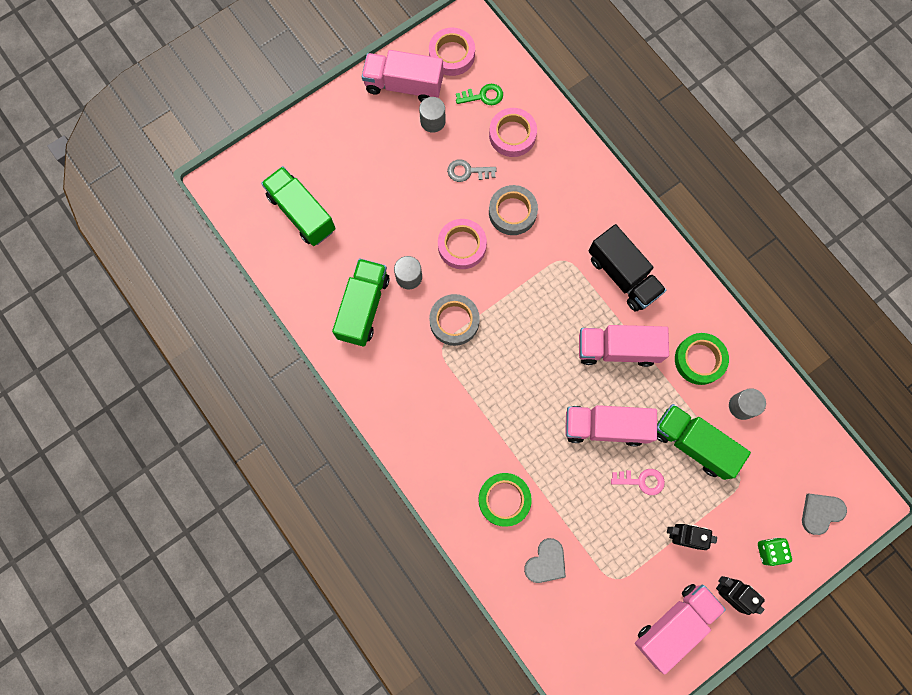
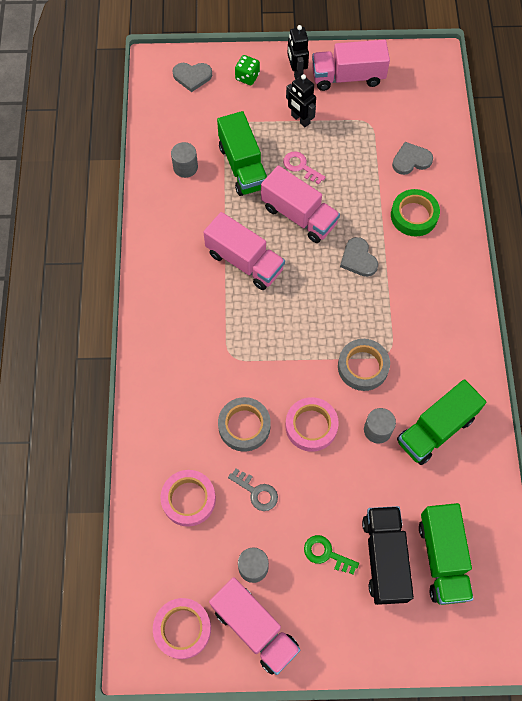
camera: 145 degrees left, 10 degrees down
green key [456,84,503,105] -> green key moved to [304,535,359,574]
black truck [588,224,666,312] -> black truck moved to [362,506,414,605]
green tape [675,333,729,385] -> none
none -> grey heart [340,237,378,277]

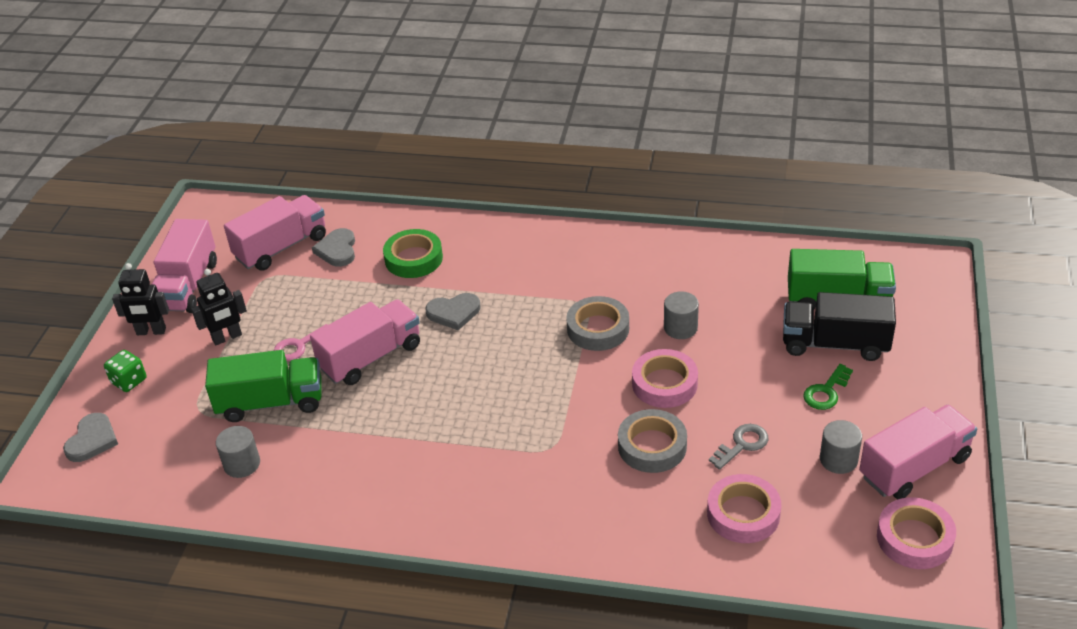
camera: 75 degrees left, 25 degrees down
pink truck [203,212,285,290] -> pink truck moved to [224,195,326,271]
green truck [397,379,486,465] -> none

